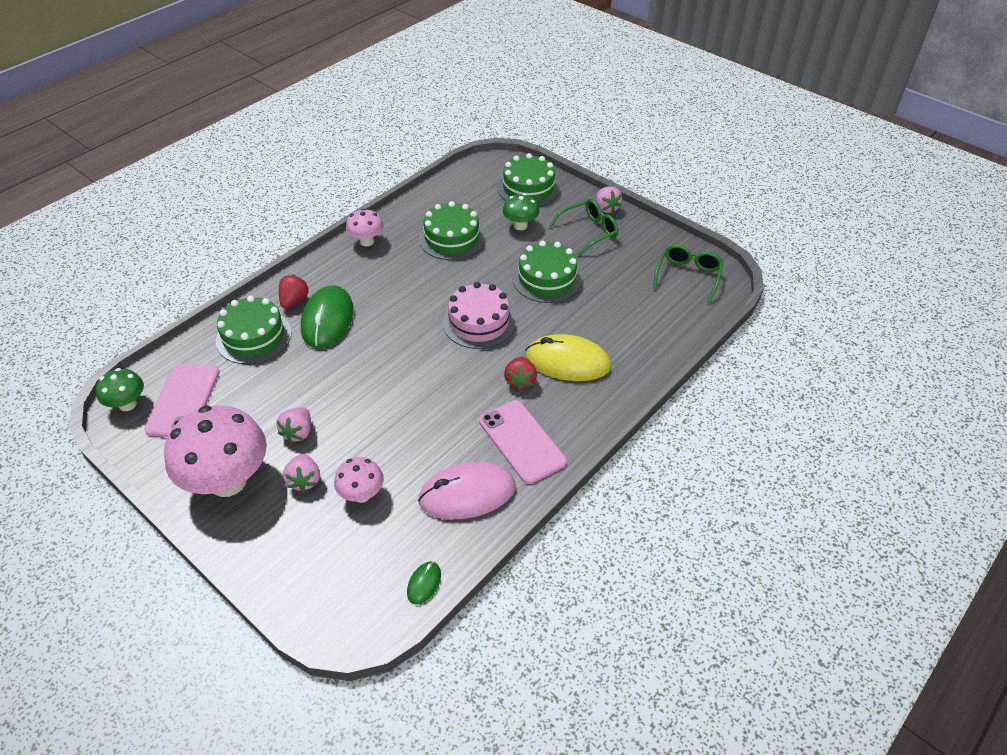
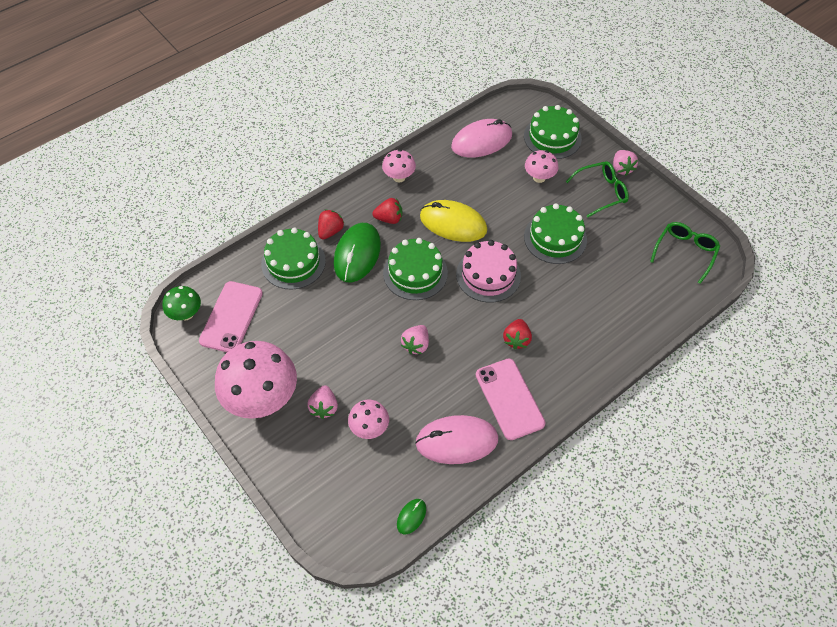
camera: 10 degrees right, 10 degrees up
pink strawberry [276,407,311,443] -> pink strawberry moved to [401,325,429,354]
green cake [419,201,485,260] -> green cake moved to [383,238,448,300]
green mushroom [503,193,539,230] -> pink mushroom [525,150,559,183]
yellow mouse [525,334,611,381] -> yellow mouse moved to [420,200,487,242]
none -> red strawberry [372,198,402,224]
none -> pink mouse [451,119,512,158]

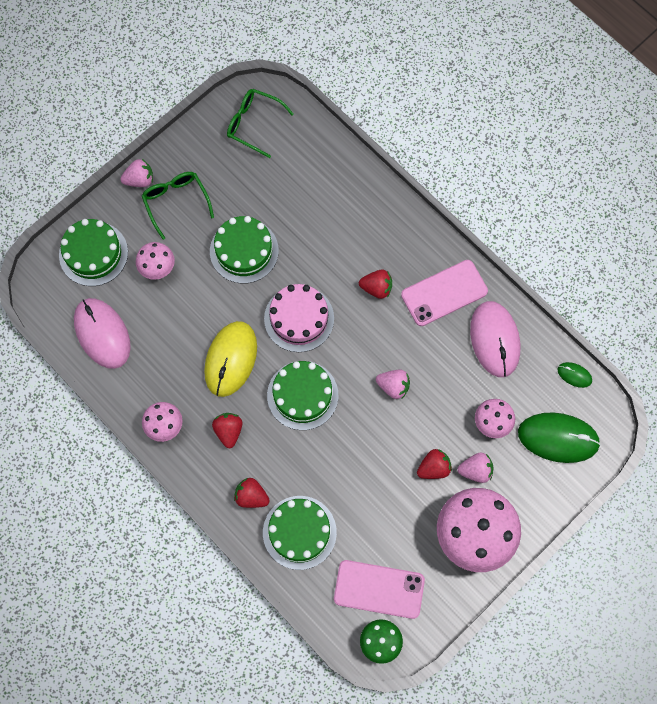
camera: 95 degrees left, 15 degrees up
green mouse [334,223,381,283] -> green mouse moved to [518,412,601,463]
none -> red strawberry [417,449,452,479]

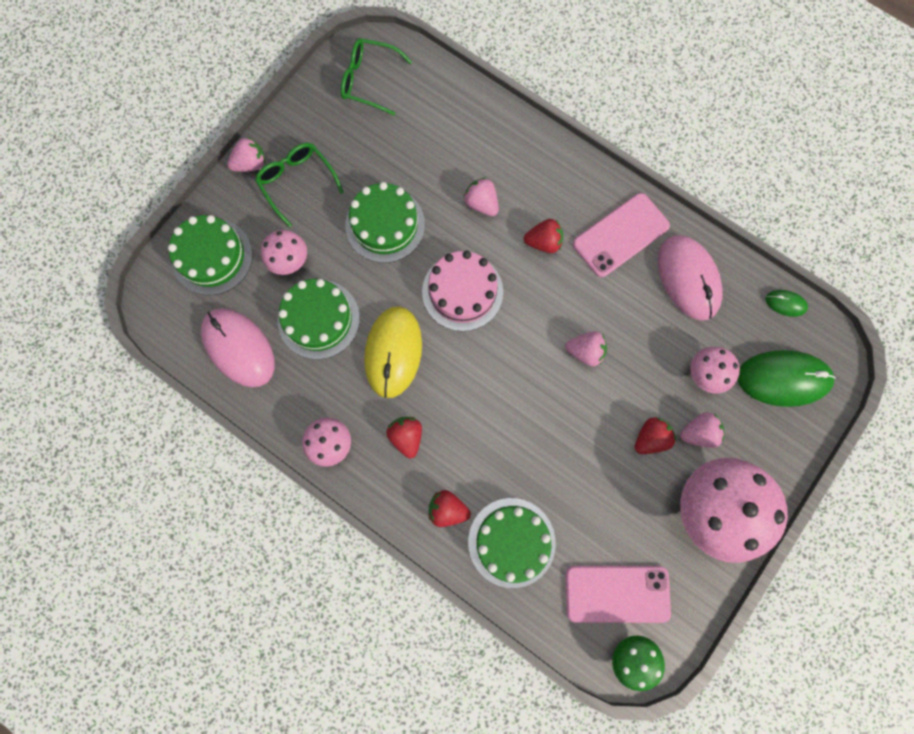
camera: 10 degrees left, 5 degrees up
green cake [267,361,338,430] -> green cake moved to [278,279,360,359]
none -> pink strawberry [463,177,499,216]

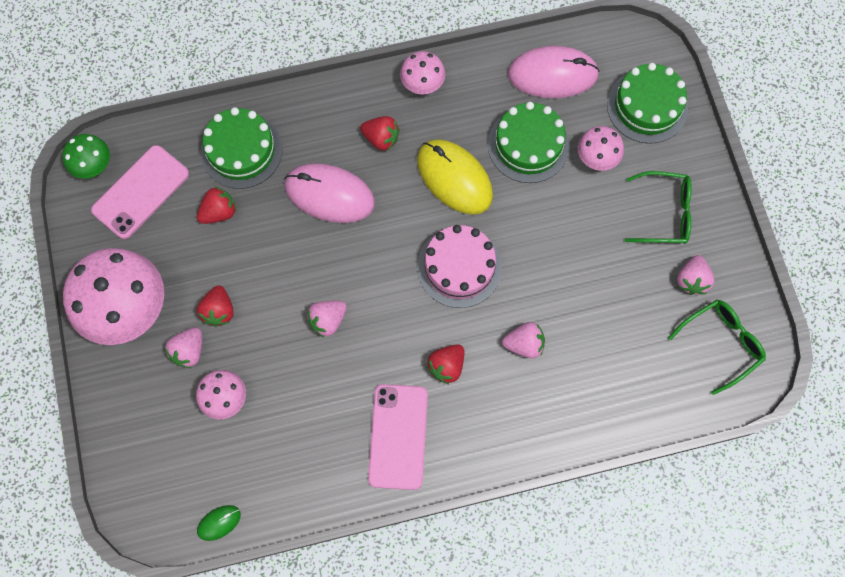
camera: 130 degrees right, 5 degrees down
pink strawberry [227,137,265,172] -> pink strawberry moved to [677,255,714,295]
green cake [345,182,425,263] -> none
red strawberry [428,490,471,527] -> red strawberry moved to [197,187,237,224]
pink mouse [658,235,723,321] -> pink mouse moved to [284,163,375,223]
green mouse [738,350,836,407] -> none

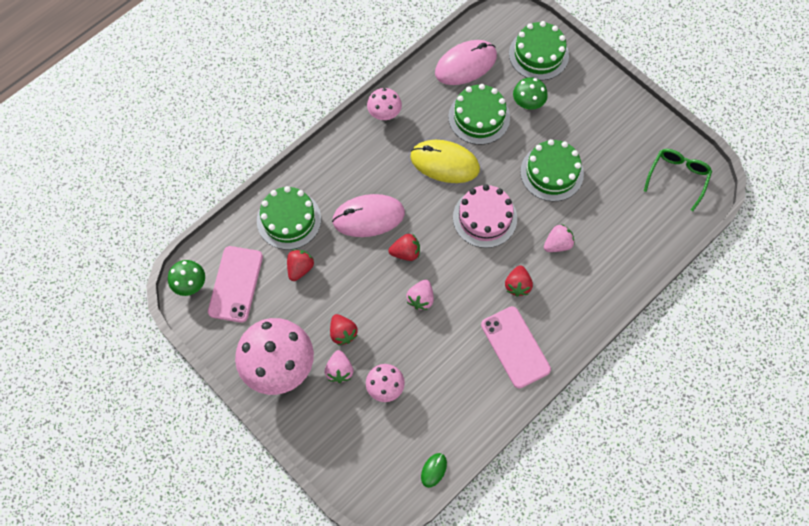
camera: 30 degrees left, 5 degrees down
red strawberry [360,116,399,151] -> red strawberry moved to [388,234,420,261]
pink mushroom [577,126,624,171] -> green mushroom [513,77,548,110]
green glasses [625,171,692,244] -> none
pink strawberry [677,255,714,295] -> none
none -> green cake [520,139,584,202]

